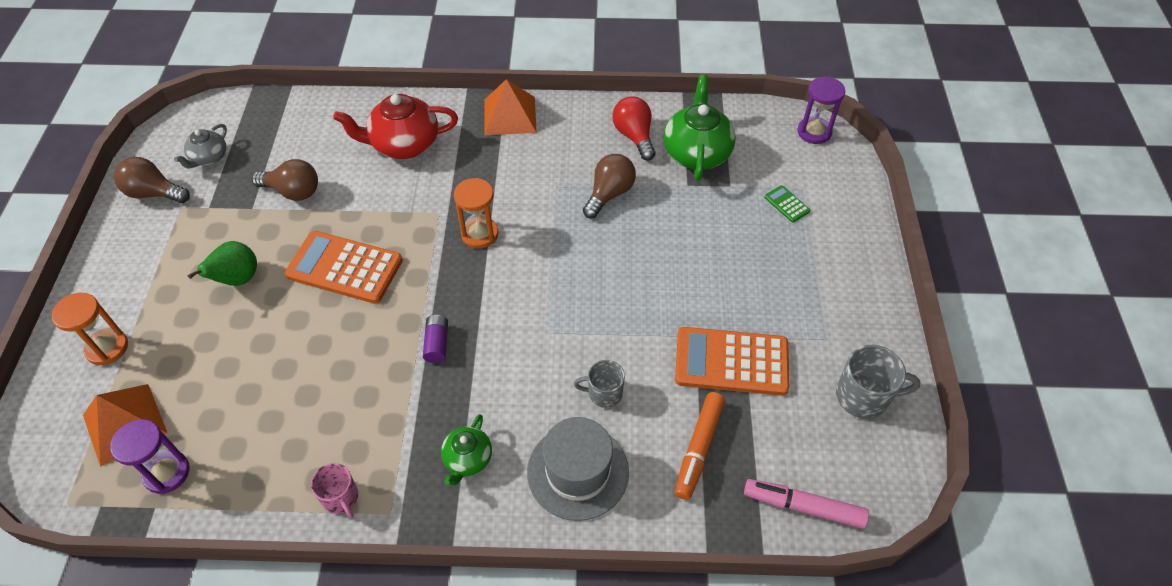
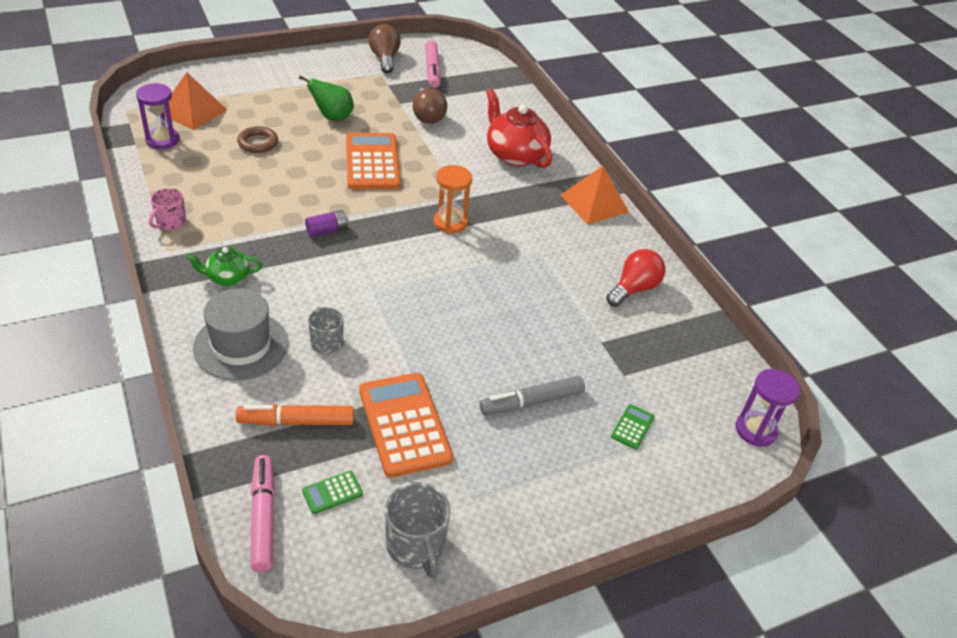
camera: 60 degrees right, 10 degrees down
orange hourglass [51,292,128,365] -> none
grey teapot [174,124,227,168] -> pink marker [425,41,441,88]
brown light bulb [583,154,636,218] -> none
green teapot [663,75,736,181] -> none
none -> brown ring [237,126,278,153]
none -> green calculator [302,471,363,514]
none -> grey marker [479,376,585,415]

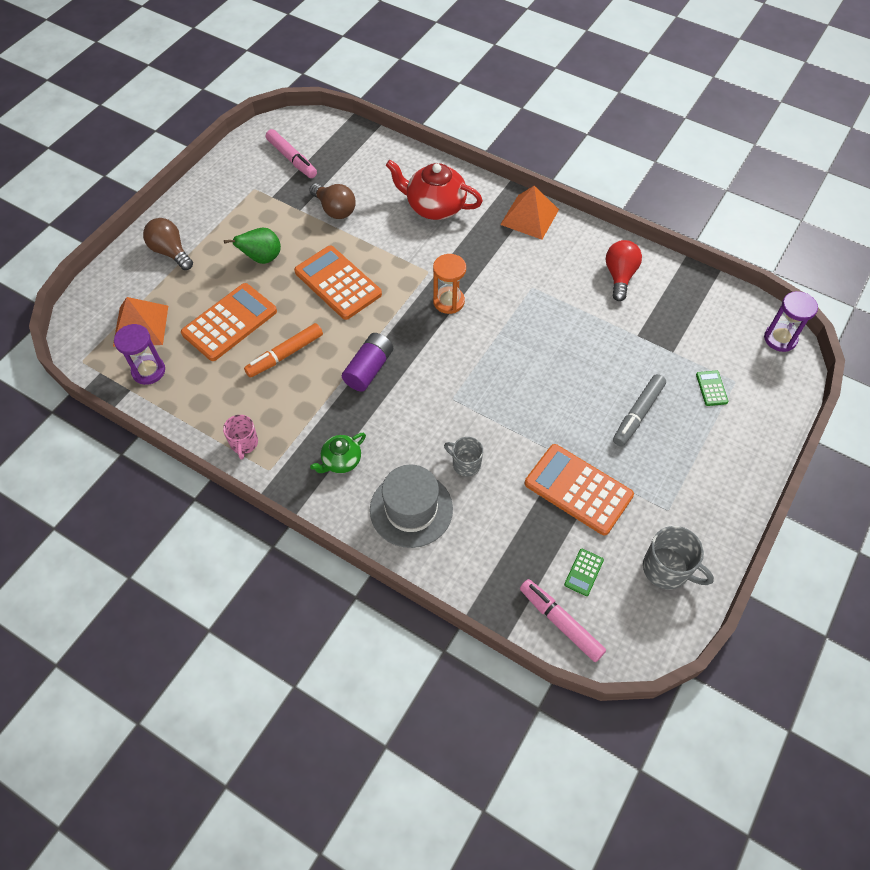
camera: 30 degrees left, 15 degrees up
orange marker [236,404,354,426] -> orange marker moved to [244,323,323,378]
brown ring [237,126,278,153] -> orange calculator [181,283,277,361]
purple battery [305,210,348,237] -> purple battery [342,333,393,392], size x1.55
brown light bulb [369,24,401,74] -> brown light bulb moved to [143,218,193,270]

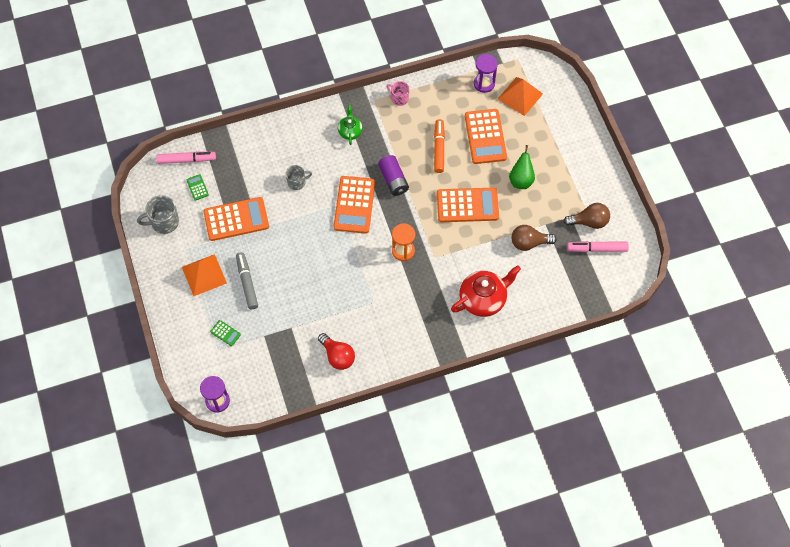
camera: 130 degrees right, 5 degrees up
brown light bulb [143,218,193,270] -> brown light bulb moved to [563,203,610,229]
grey hat [370,464,453,548] -> none
orange pyramid [500,186,559,240] -> orange pyramid moved to [182,254,227,296]
none -> orange calculator [334,176,375,234]

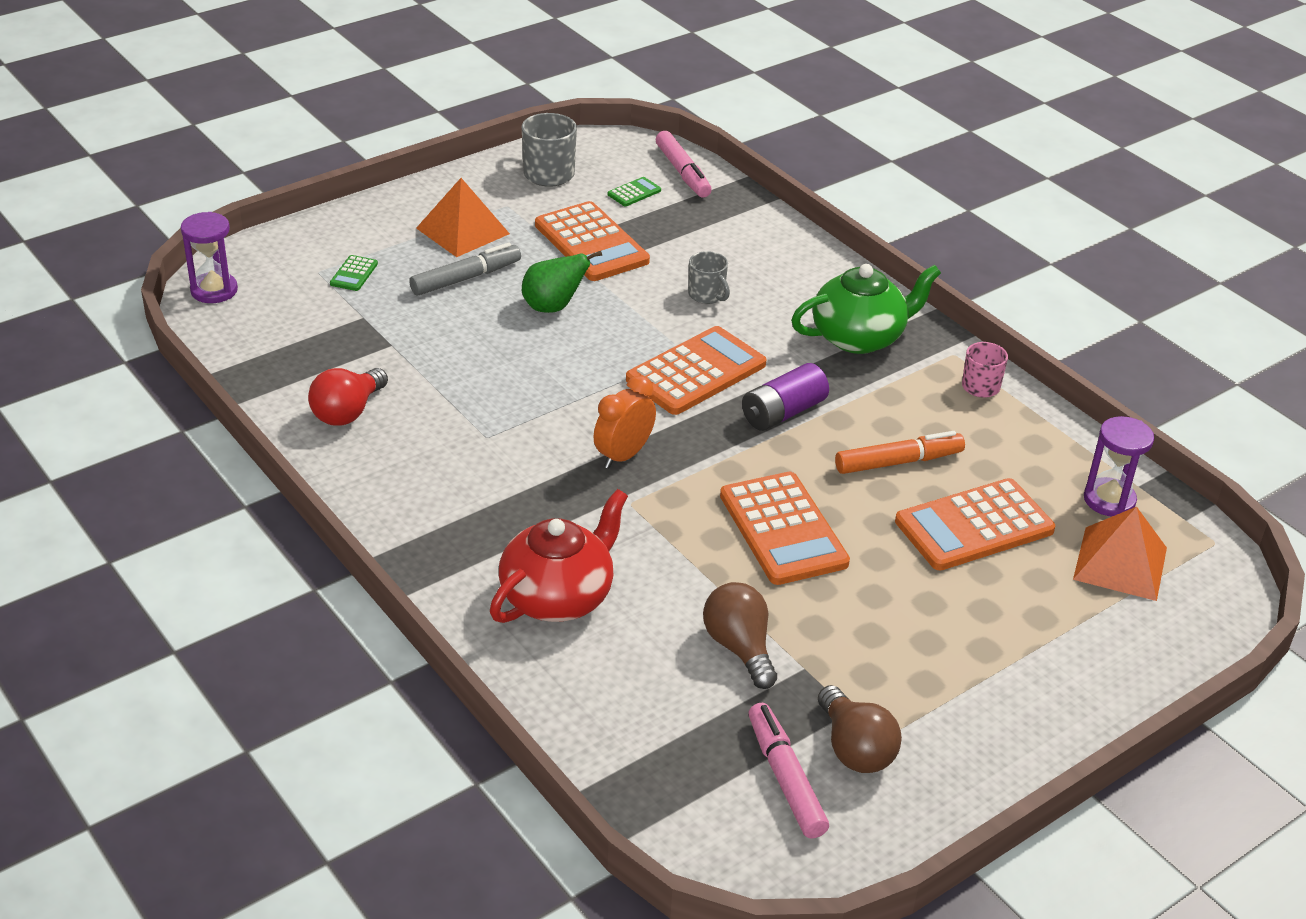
camera: 70 degrees right, 25 degrees down
orange calculator [334,176,375,234] -> orange calculator turned 150 degrees clockwise [626,326,766,415]
green teapot [338,105,363,145] -> green teapot [791,264,941,354], size x1.79
orange hourglass [392,223,415,261] -> orange clock [594,375,656,469]
red teapot [451,265,521,317] -> red teapot turned 90 degrees counterclockwise [490,489,628,623]
green pear [509,145,535,189] -> green pear moved to [522,251,602,313]

